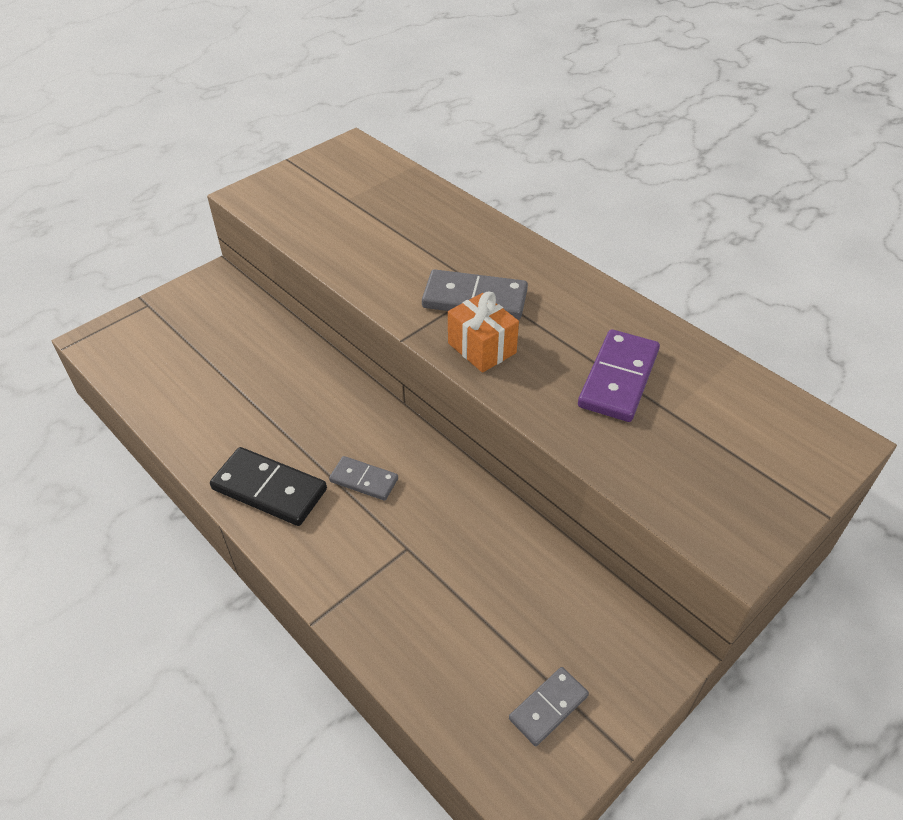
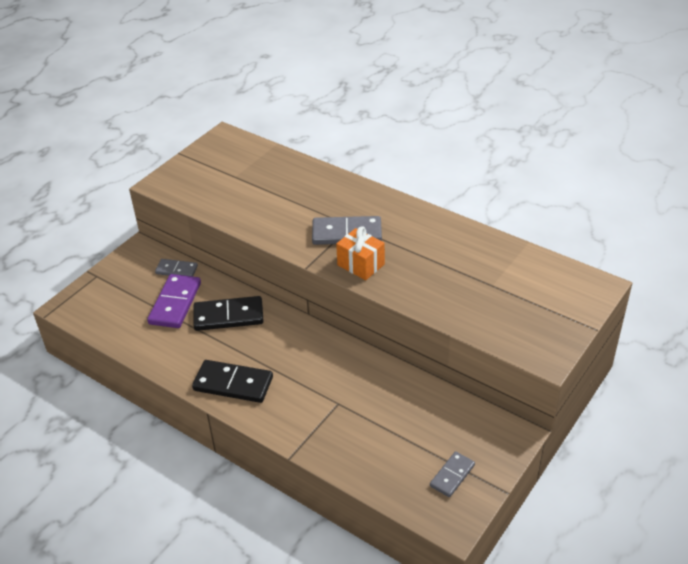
camera: 10 degrees left, 5 degrees down
grey domino [329,456,398,501] -> grey domino moved to [155,259,198,277]
purple domino [578,329,660,422] -> purple domino moved to [147,274,201,328]
none -> black domino [193,296,264,331]

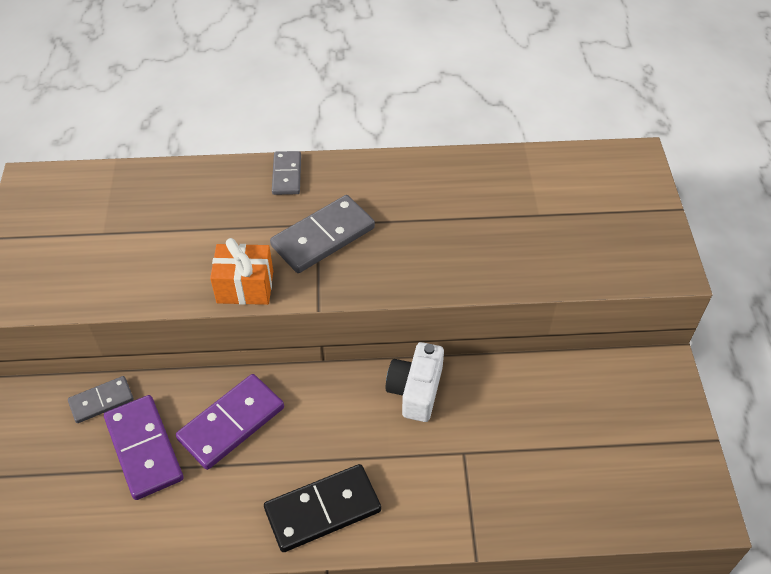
camera: 40 degrees left, 10 degrees up
black domino [193,296,264,331] -> purple domino [176,374,284,470]
orange gift [336,227,385,280] -> orange gift moved to [210,238,273,305]
grey domino [430,451,475,497] -> grey domino moved to [272,151,301,195]
none -> white camera [386,342,444,422]

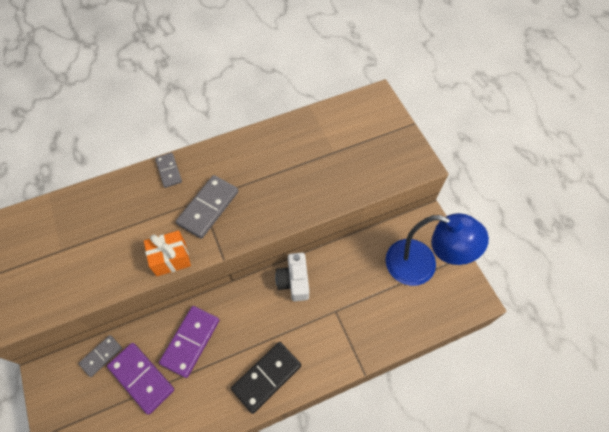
camera: 20 degrees left, 10 degrees up
none -> blue lamp [385,213,489,286]

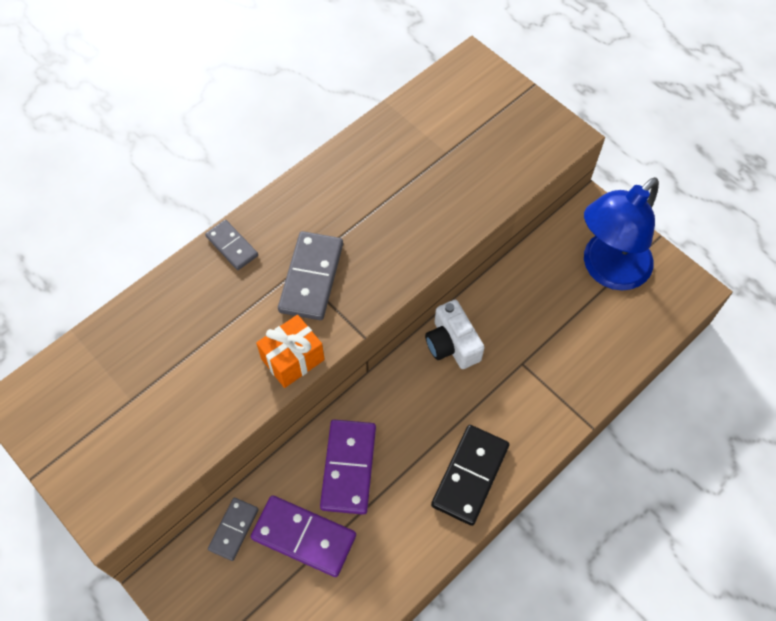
camera: 20 degrees left, 0 degrees up
blue lamp [385,213,489,286] -> blue lamp turned 135 degrees clockwise [584,177,659,290]

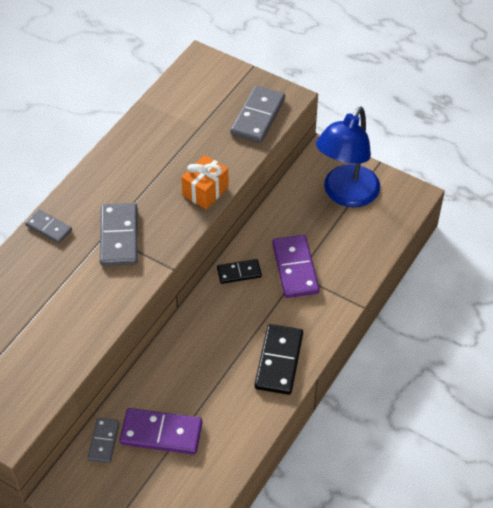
camera: 15 degrees left, 10 degrees down
orange gift [256,315,325,388] -> orange gift moved to [181,155,229,209]
purple domino [320,420,376,515] -> purple domino moved to [272,235,320,298]
white camera [425,300,485,369] -> black domino [217,259,262,284]
none -> grey domino [230,85,285,143]

